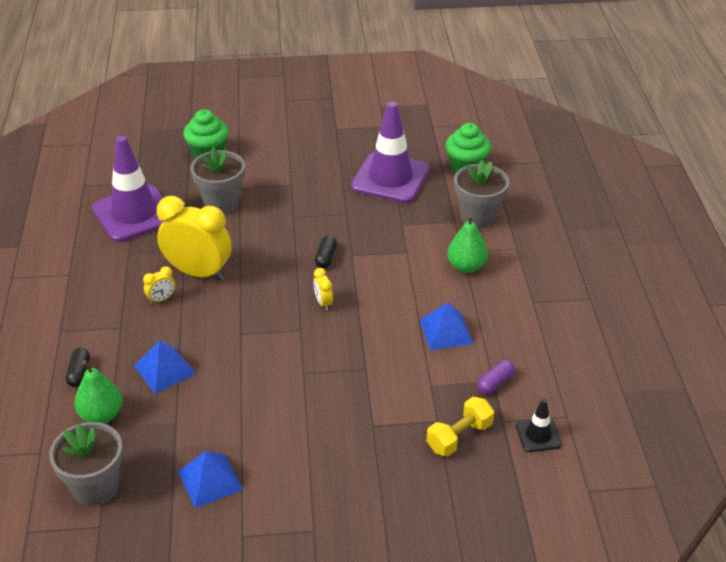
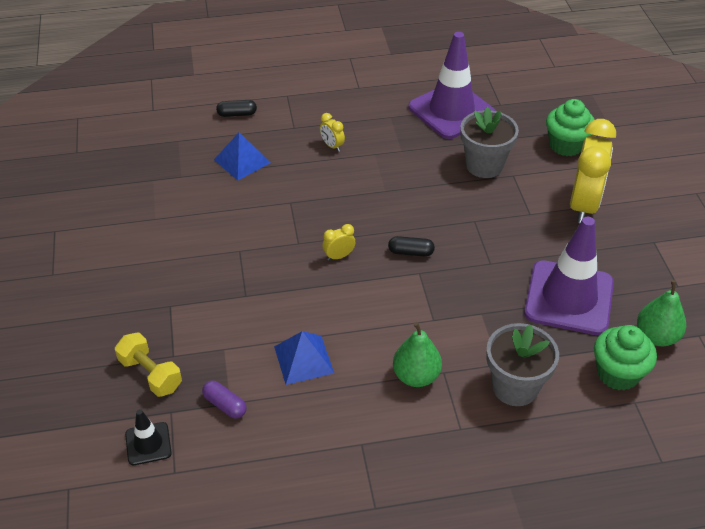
camera: 85 degrees right, 5 degrees up
grey flower pot [49,422,123,506] -> none
green pear [74,360,122,423] -> green pear moved to [637,280,686,346]
yellow clock [157,196,232,280] -> yellow clock moved to [570,119,616,223]
blue pyramid [178,451,243,508] -> none

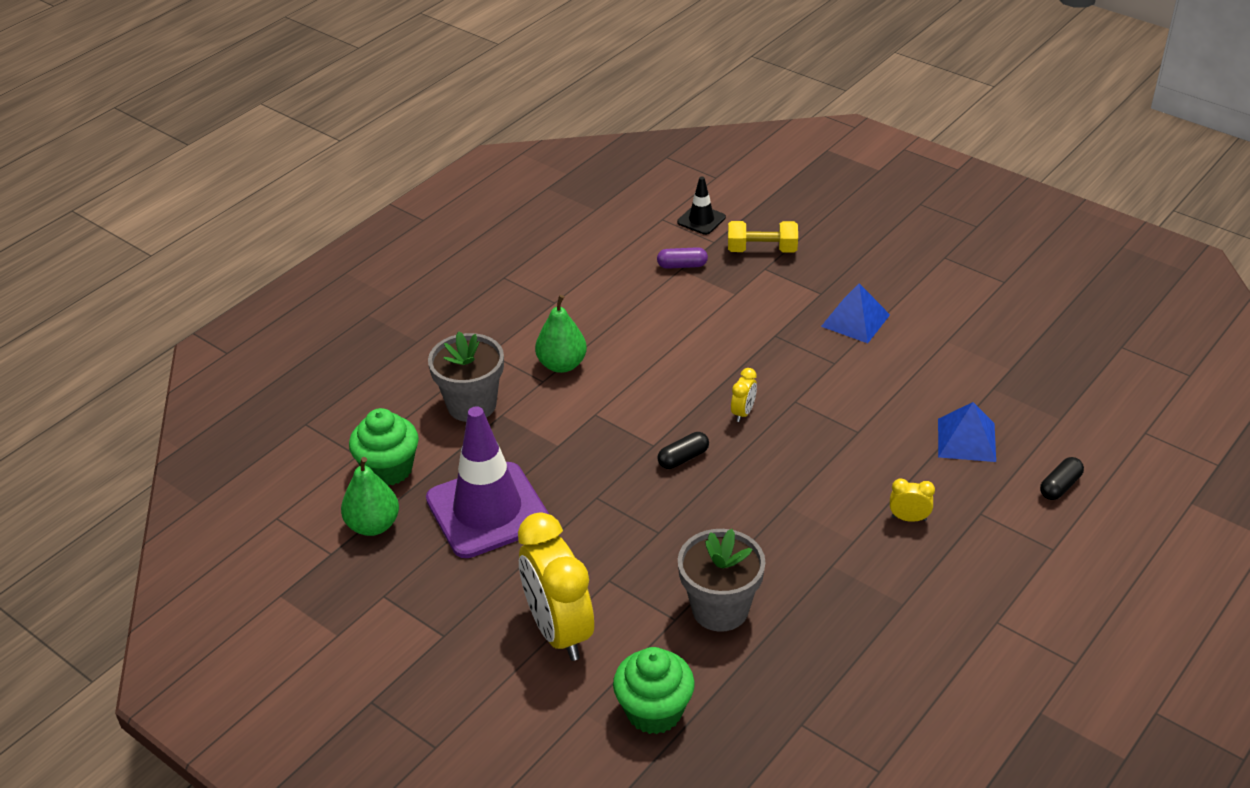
camera: 140 degrees right, 5 degrees down
blue pyramid [274,331,334,385] -> blue pyramid moved to [821,283,890,343]
purple traffic cone [408,32,496,139] -> none

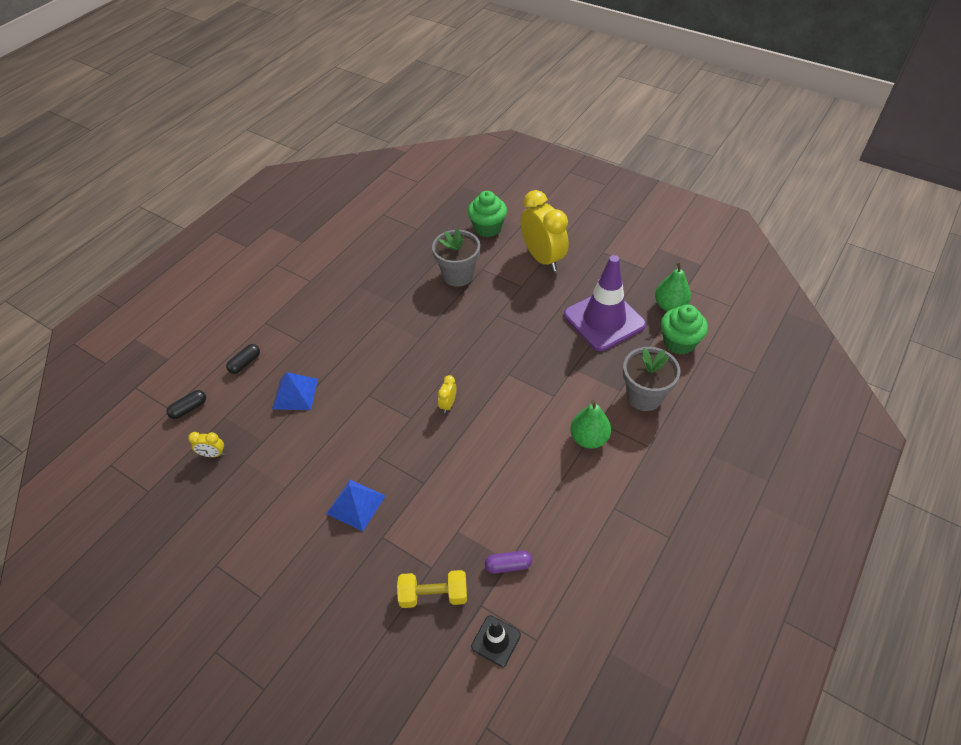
camera: 175 degrees right, 10 degrees up
black capsule [657,432,709,469] -> black capsule moved to [167,390,206,419]
yellow clock [890,478,935,522] -> yellow clock moved to [188,432,225,457]

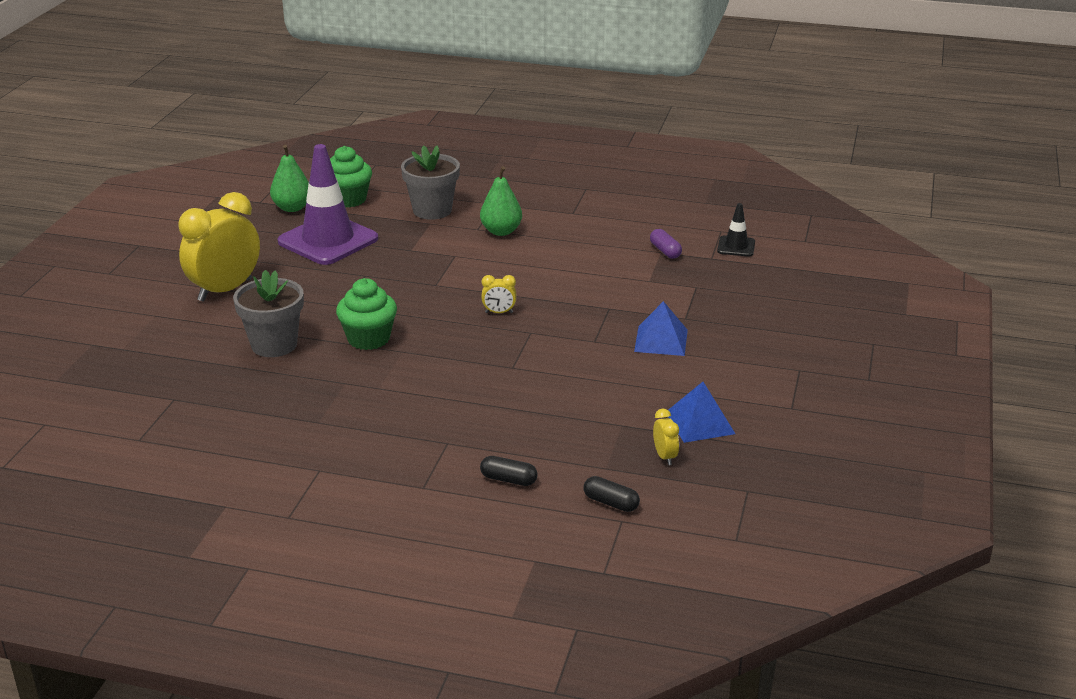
camera: 110 degrees left, 20 degrees down
blue pyramid [272,372,318,410] -> blue pyramid moved to [668,382,735,443]
yellow dumbbell [397,570,467,608] -> none
green cupcake [468,191,507,237] -> green cupcake moved to [336,278,397,350]

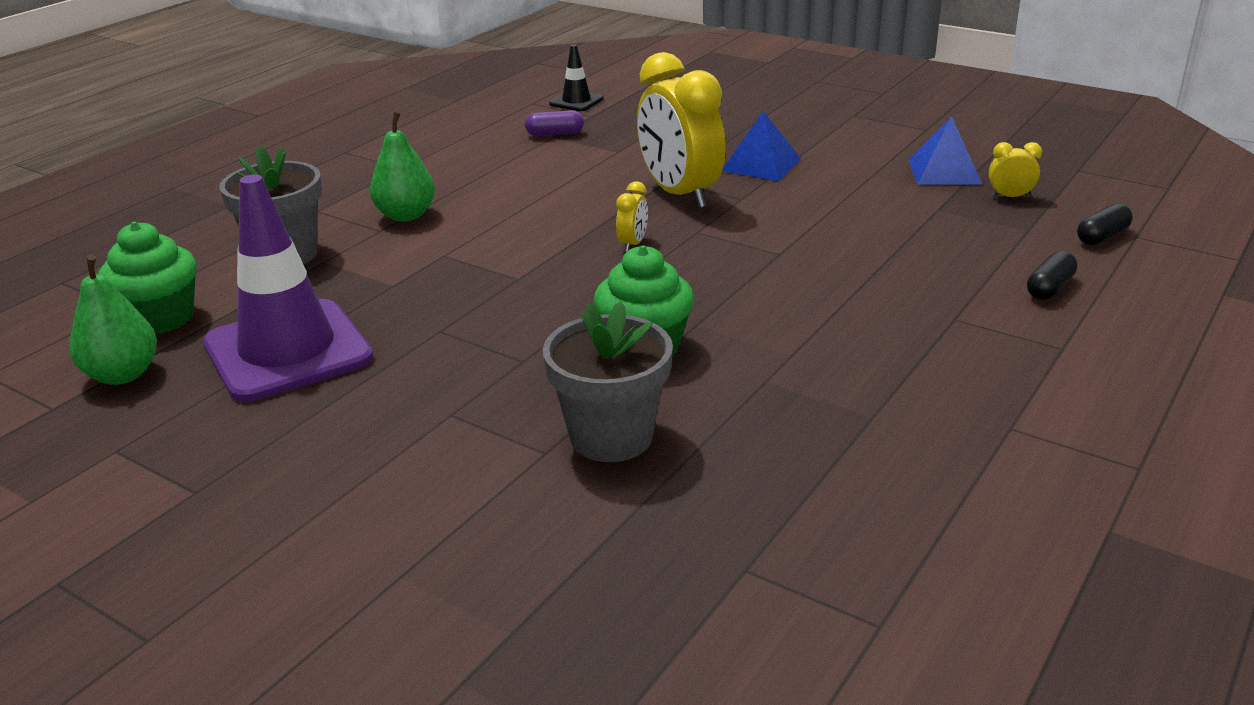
camera: 70 degrees left, 0 degrees up
yellow clock [178,192,260,302] -> yellow clock moved to [637,52,726,209]

